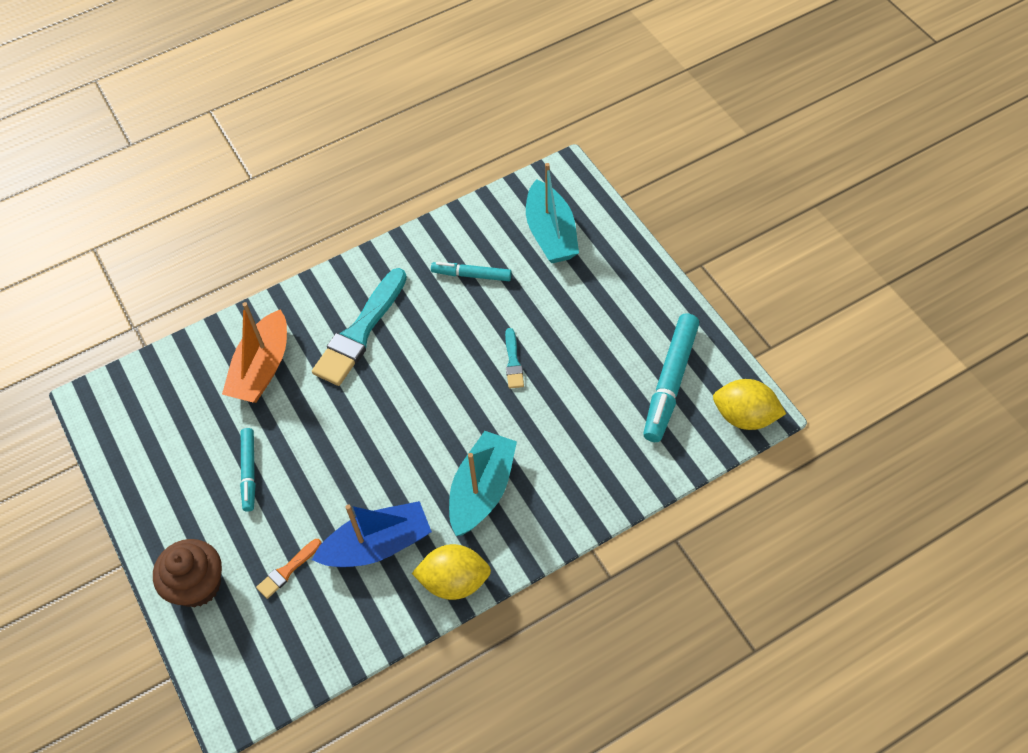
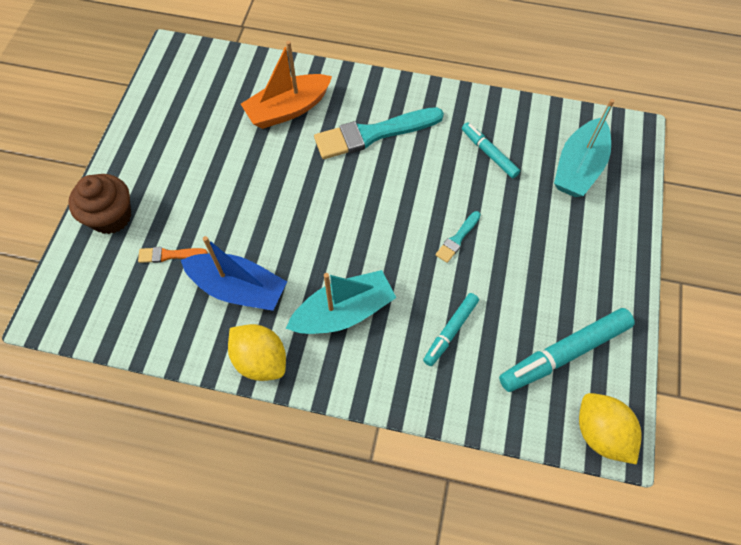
camera: 40 degrees right, 5 degrees up
turquoise marker [240,428,256,512] -> turquoise marker moved to [423,293,479,366]

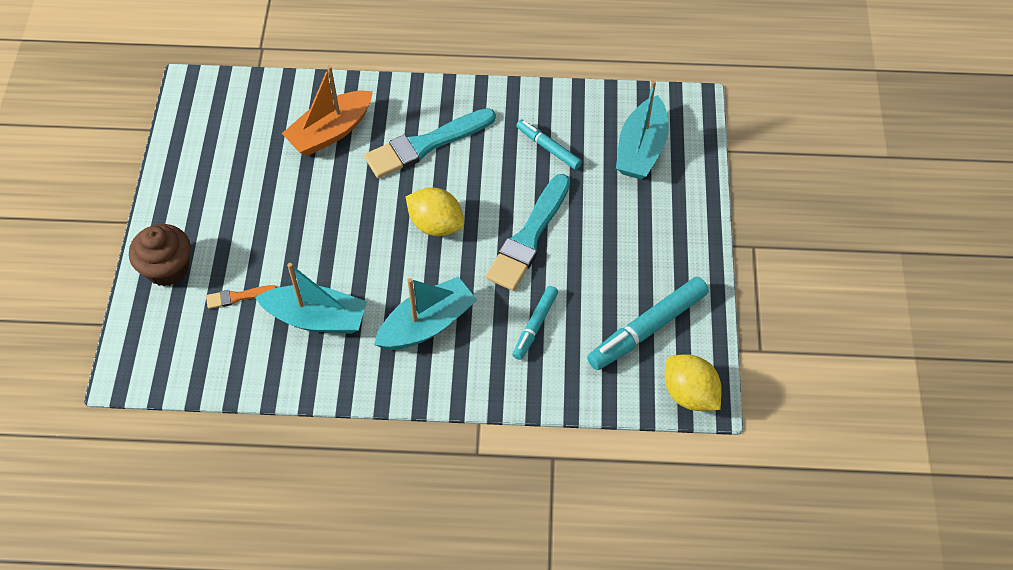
camera: 10 degrees left, 5 degrees down
blue boat [181,236,287,311] -> turquoise boat [255,263,367,334]
yellow lemon [228,324,286,381] -> yellow lemon moved to [406,187,464,236]
turquoise brush [435,211,481,263] -> turquoise brush [486,174,570,291], size x2.14

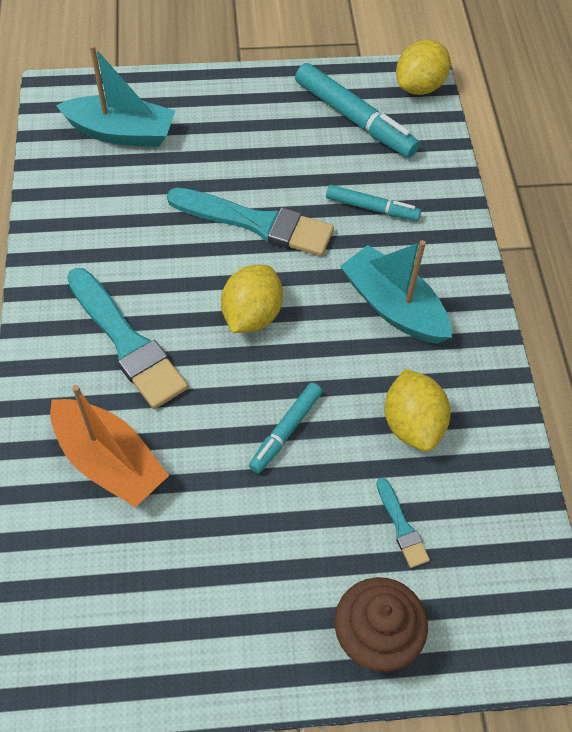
camera: 100 degrees left, 0 degrees up
orange brush [206,285,277,309] -> turquoise brush [376,478,430,568]
turquoise boat [255,263,367,334] -> yellow lemon [385,369,451,452]
turquoise marker [516,119,582,170] -> turquoise marker moved to [249,383,322,473]

